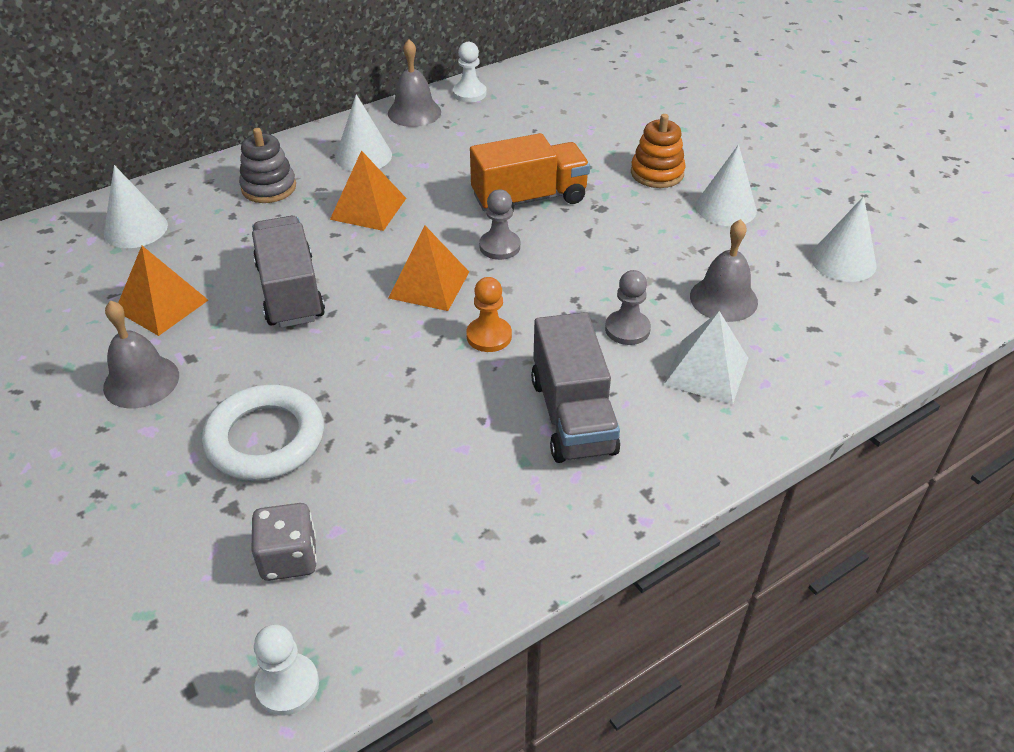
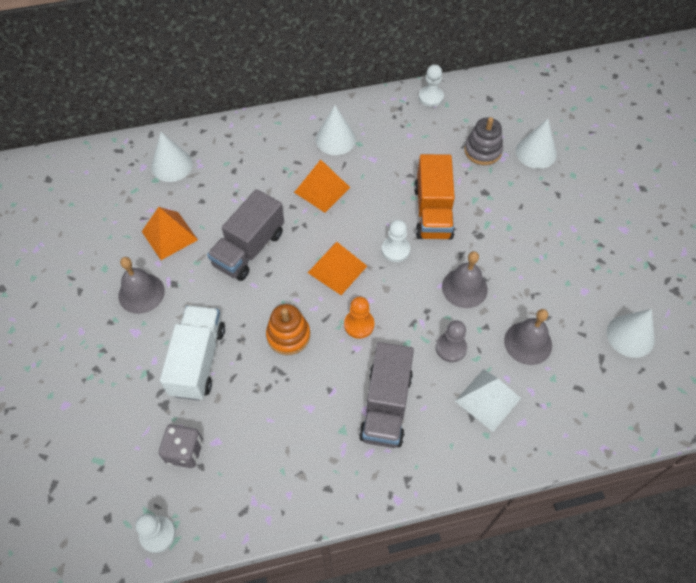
camera: 20 degrees right, 15 degrees up
white ring [202,385,324,481] -> white truck [160,305,225,400]
grey stacking toy [239,128,296,203] -> grey stacking toy moved to [464,117,503,165]
grey truck [252,216,325,328] -> grey truck turned 150 degrees counterclockwise [207,189,284,281]
grey bell [388,39,441,127] -> grey bell moved to [442,251,488,308]
orange truck [470,133,590,211] -> orange truck turned 90 degrees clockwise [414,154,455,239]
grey pawn [479,189,520,260] -> white pawn [382,220,410,262]
orange stacking toy [631,114,686,188] -> orange stacking toy moved to [266,304,310,355]
white cone [696,144,757,226] -> white cone moved to [516,119,557,169]

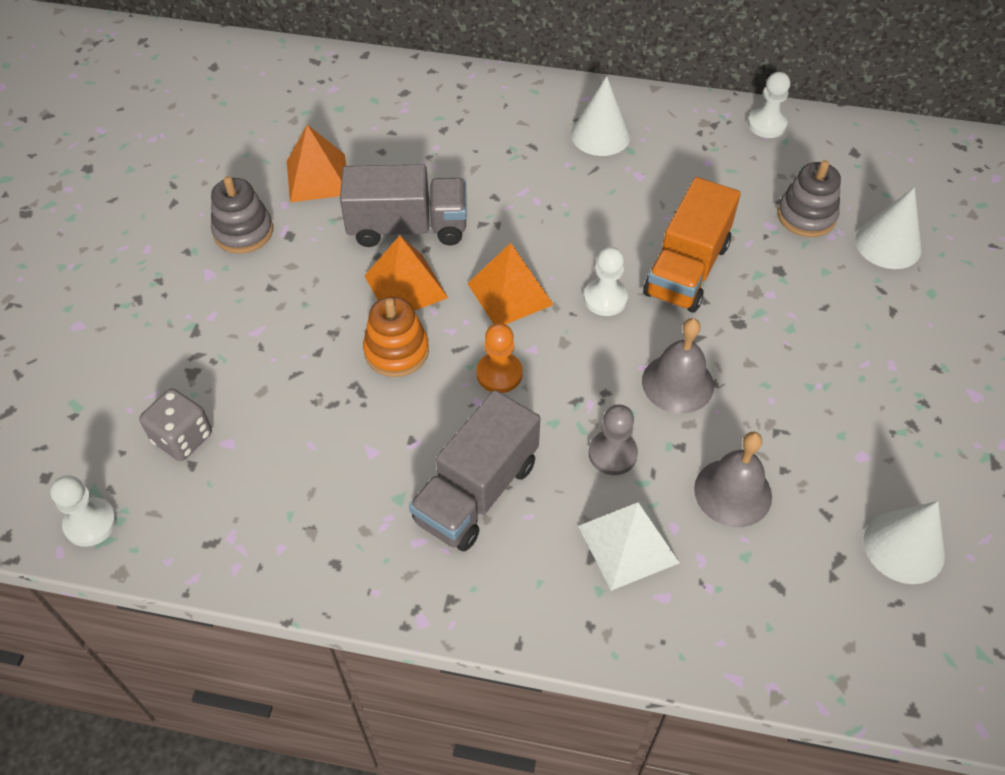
camera: 25 degrees right, 5 degrees down
grey bell [118,257,165,314] -> grey stacking toy [211,176,273,254]
white cone [151,132,193,182] -> none
white truck [160,305,225,400] -> none
grey truck [207,189,284,281] -> grey truck turned 150 degrees counterclockwise [340,164,467,247]
orange pyramid [294,160,350,213] -> orange pyramid moved to [365,236,448,311]

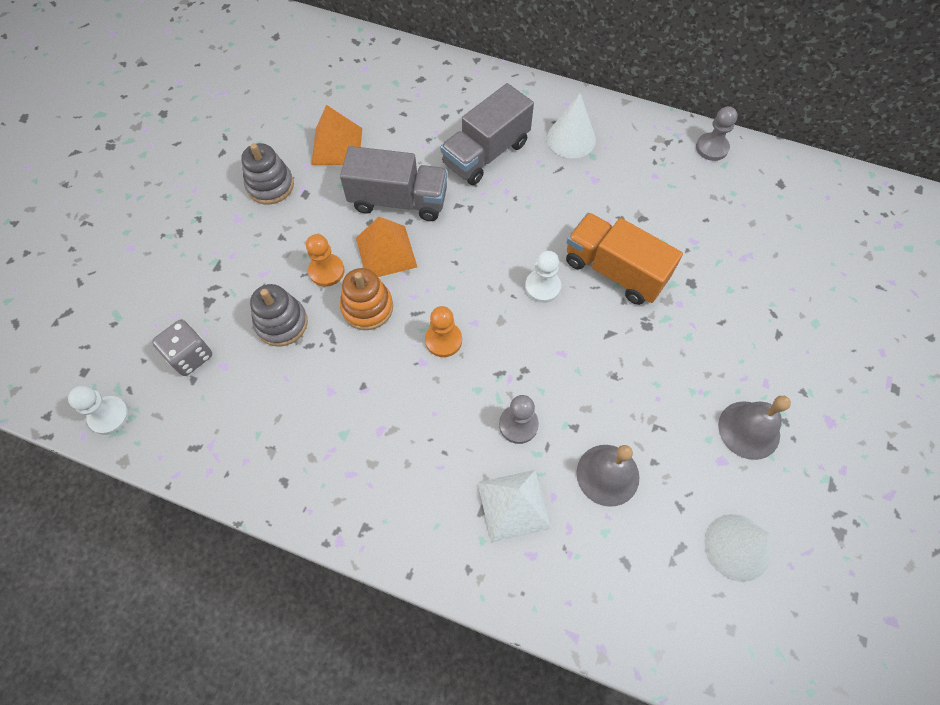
camera: 10 degrees right, 10 degrees up
grey truck [409,390,540,551] -> grey truck moved to [440,83,534,185]
orange pyramid [467,243,554,325] -> none
grey bell [642,318,714,414] -> grey bell moved to [718,396,791,460]
orange truck [643,177,741,313] -> orange truck turned 90 degrees clockwise [566,213,683,305]
white pawn [748,72,790,138] -> grey pawn [696,106,738,161]
grey stacking toy [777,160,841,237] -> grey stacking toy moved to [250,284,308,347]
white cone [855,187,922,269] -> none
none -> orange pawn [306,234,344,287]

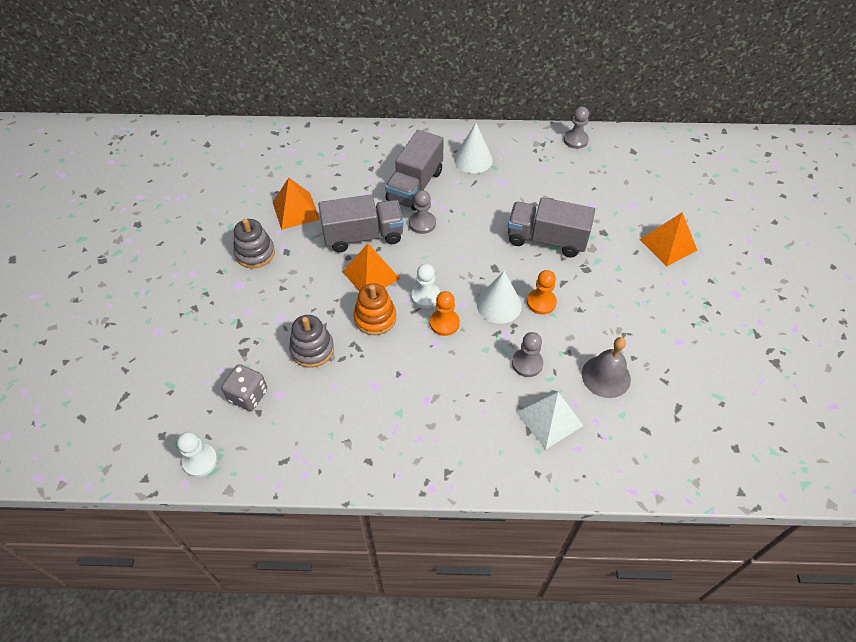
camera: 20 degrees left, 10 degrees down
orange pawn [306,234,344,287] -> orange pawn moved to [527,270,557,315]
white pawn [525,251,561,303] -> white pawn moved to [411,264,440,308]
orange truck [566,213,683,305] -> grey truck [508,197,595,258]
white cone [704,514,771,582] -> white cone moved to [477,271,522,324]
grey bell [718,396,791,460] -> none
none -> grey pawn [409,190,436,234]
none -> orange pyramid [639,212,697,267]

